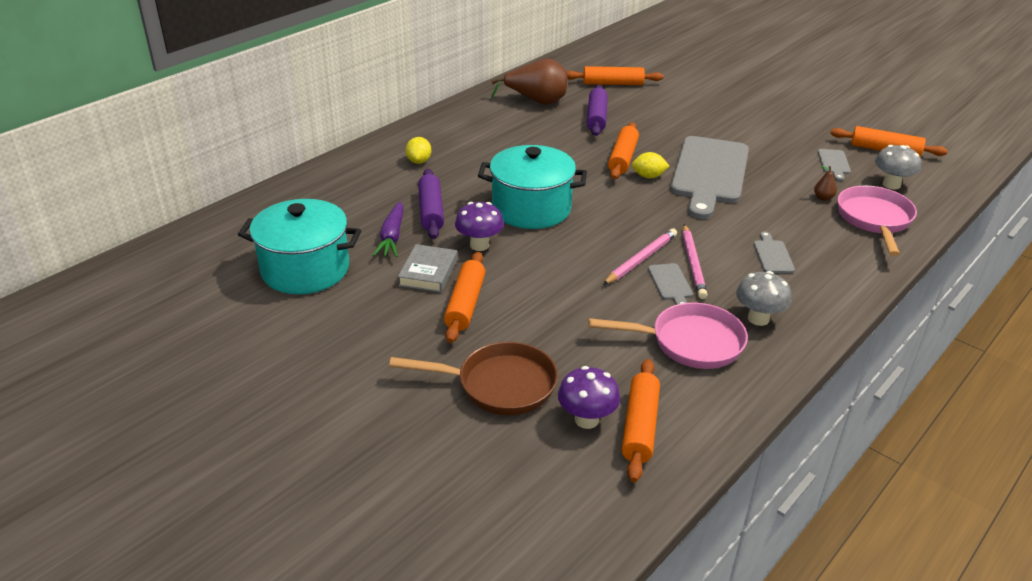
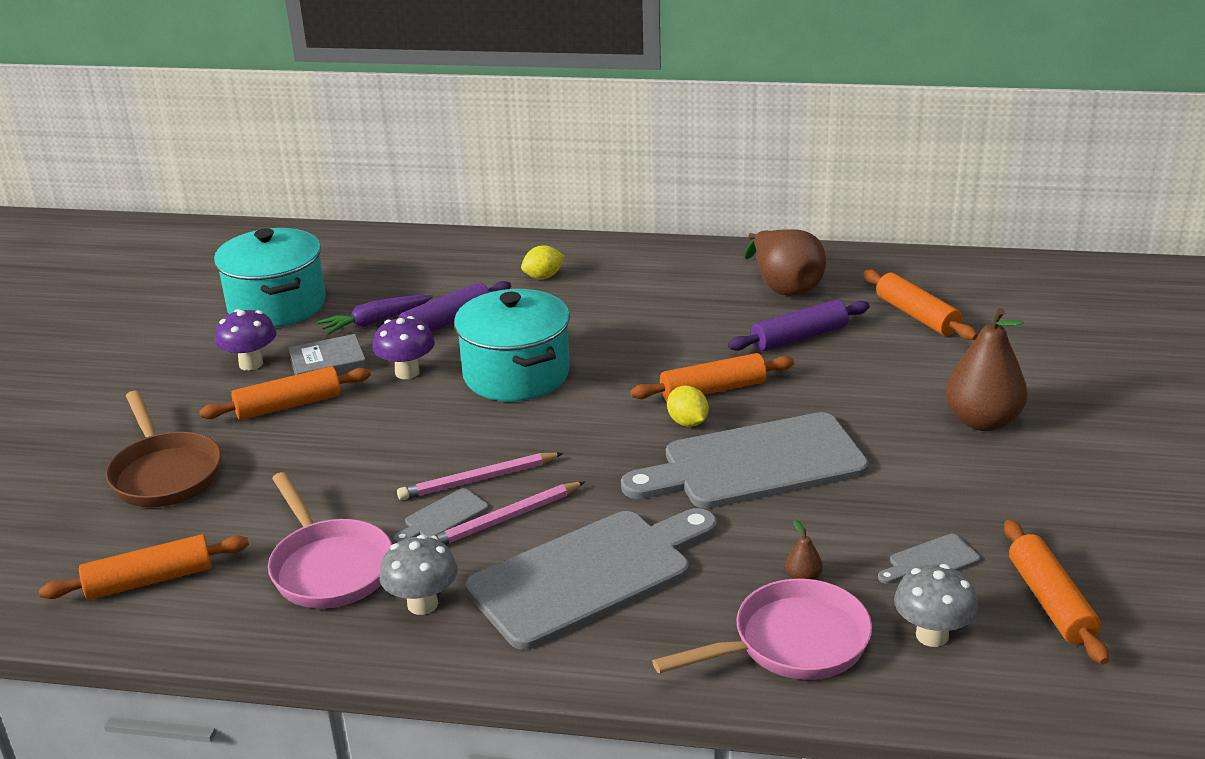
camera: 60 degrees right, 5 degrees down
purple mushroom [558,366,620,429] -> purple mushroom moved to [215,309,276,371]
pink pencil [603,228,677,285] -> pink pencil turned 150 degrees clockwise [397,452,563,500]
grey cutting board [754,231,795,273] -> grey cutting board [466,508,717,650], size x2.49
none -> brown pear [946,308,1027,431]

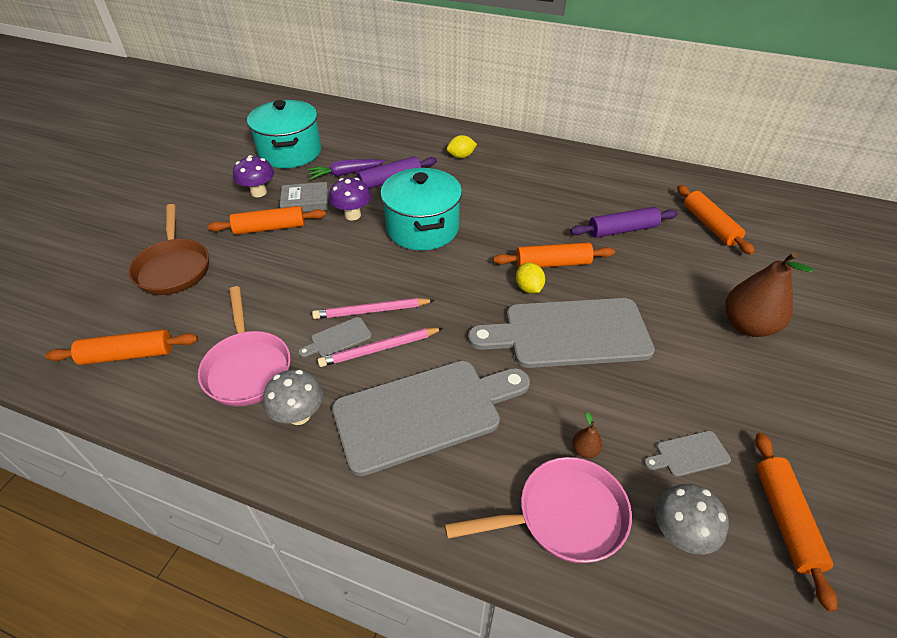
camera: 10 degrees right, 15 degrees up
brown pear [745,229,826,296] -> none

